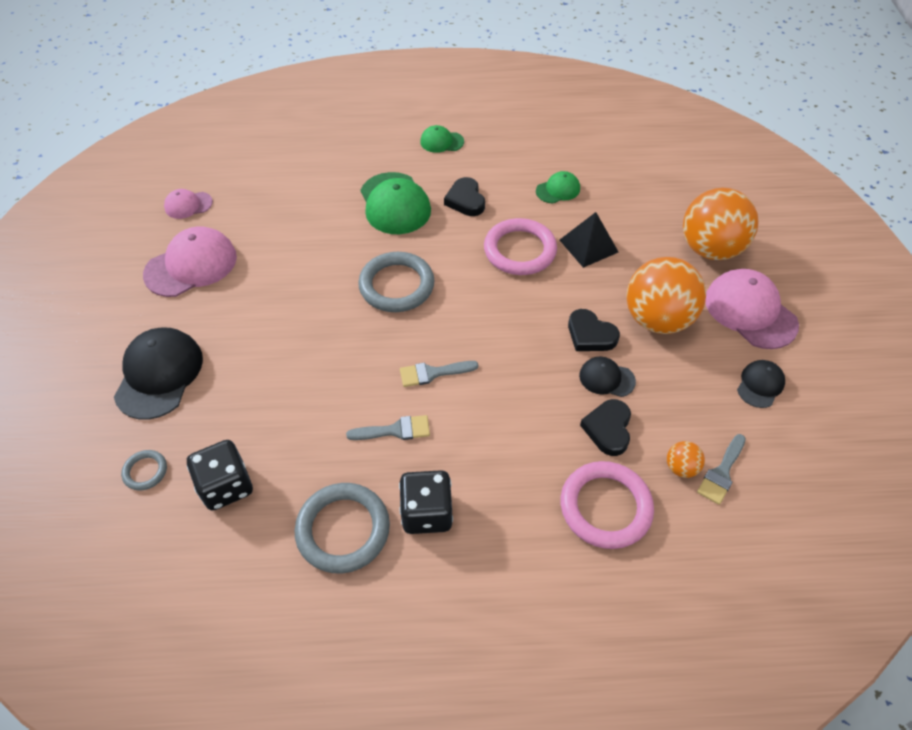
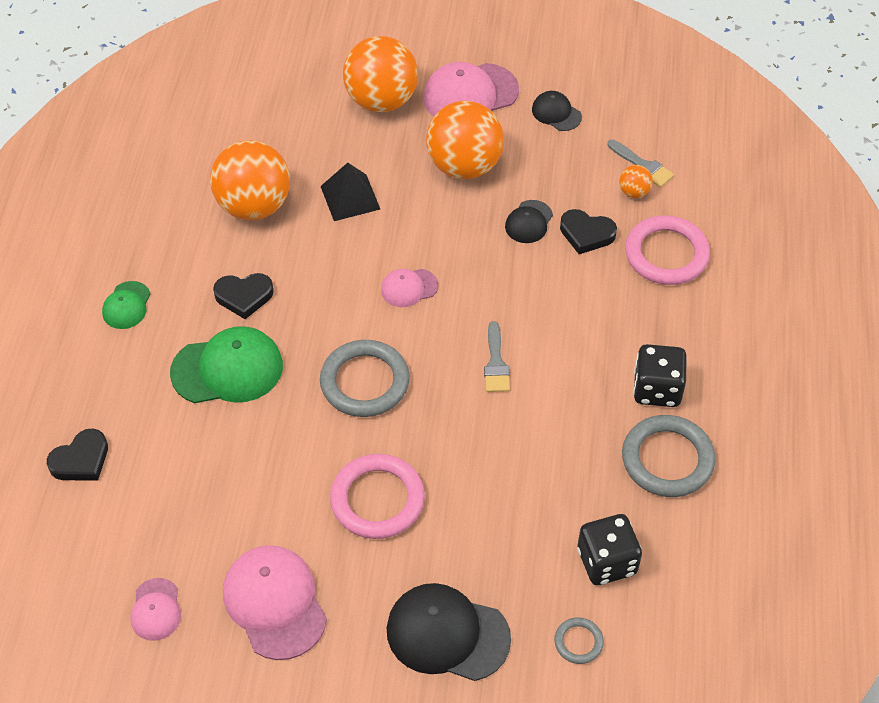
camera: 80 degrees left, 0 degrees up
grey brush [346,415,430,440] -> none
pink ring [484,218,557,275] -> pink ring moved to [330,454,425,539]
green cap [536,171,580,203] -> orange ball [210,140,290,220]
black heart [568,309,620,351] -> black heart moved to [47,429,108,481]
none -> pink cap [381,269,438,307]

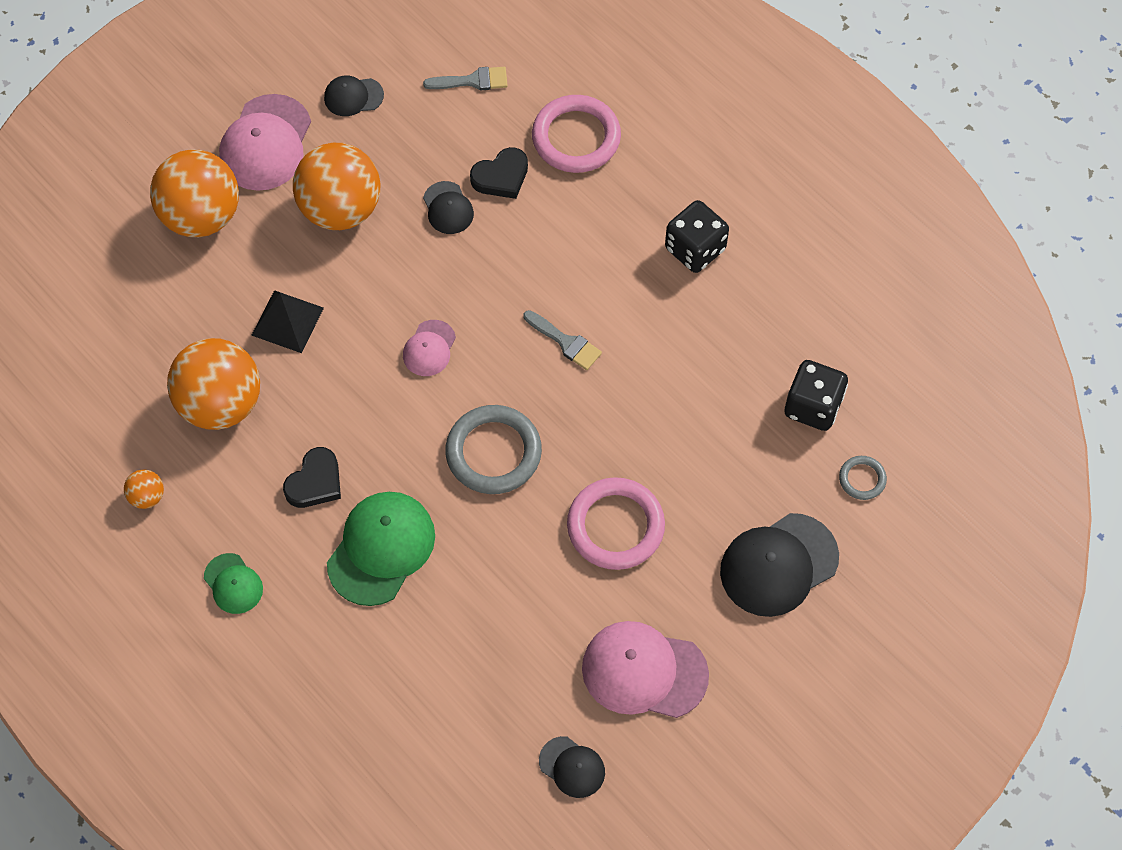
camera: 50 degrees left, 10 degrees up
black heart [47,429,108,481] -> none
pink cap [130,578,181,641] -> black cap [539,736,605,798]
orange ball [619,165,653,198] -> orange ball moved to [124,469,164,509]
grey ring [622,415,716,497] -> none

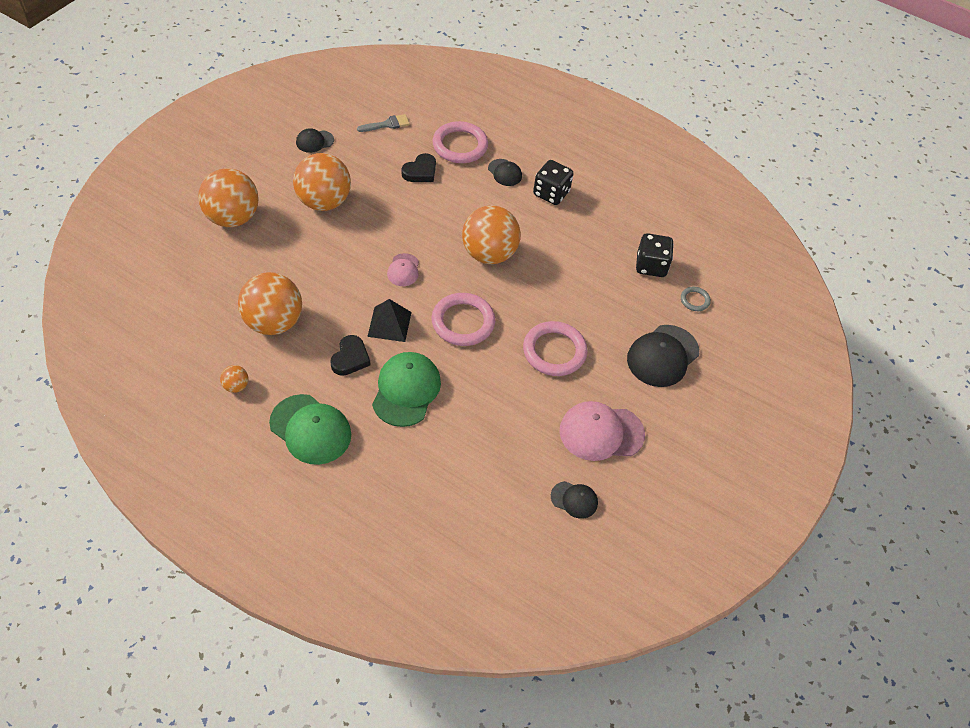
camera: 20 degrees left, 10 degrees down
green cap [204,553,263,614] -> green cap [269,394,351,465], size x1.86
pink cap [219,94,311,191] -> none
black pyramid [251,290,324,353] -> black pyramid moved to [367,299,412,342]
black cap [423,181,474,234] -> black cap moved to [488,159,522,186]
grey ring [445,405,542,494] -> pink ring [432,293,495,346]
grey brush [524,310,602,370] -> orange ball [462,205,521,264]

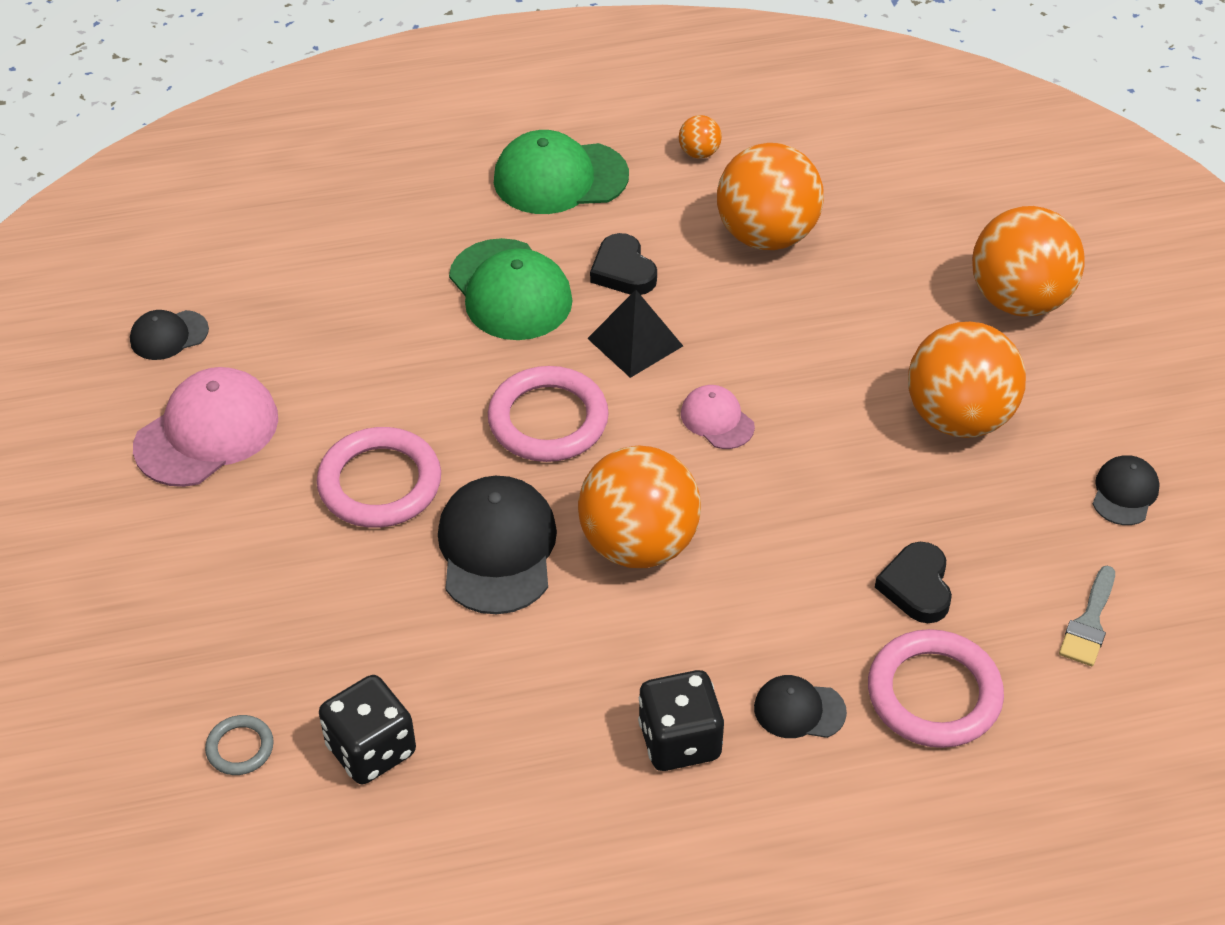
camera: 140 degrees right, 5 degrees down
black cap [627,325,699,387] -> black cap moved to [438,476,557,614]

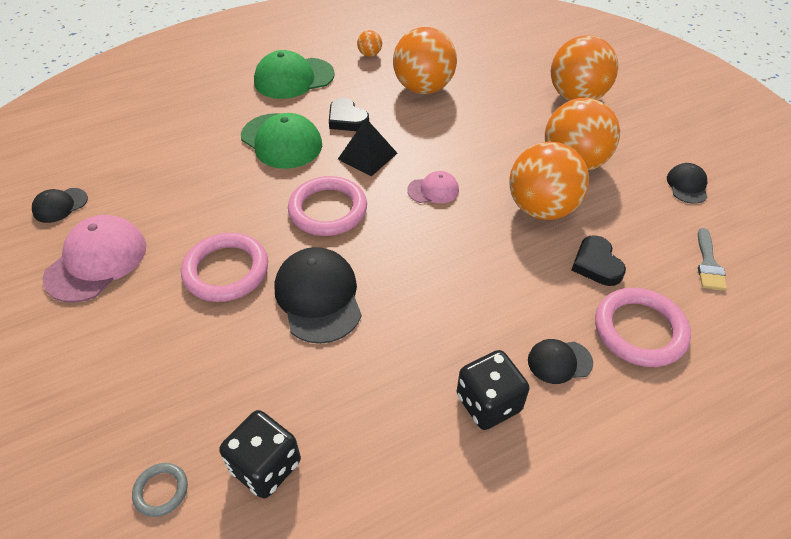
camera: 15 degrees left, 0 degrees up
orange ball [578,445,701,568] -> orange ball moved to [509,141,589,220]
pink cap [681,385,755,449] -> pink cap turned 135 degrees clockwise [407,171,459,203]

